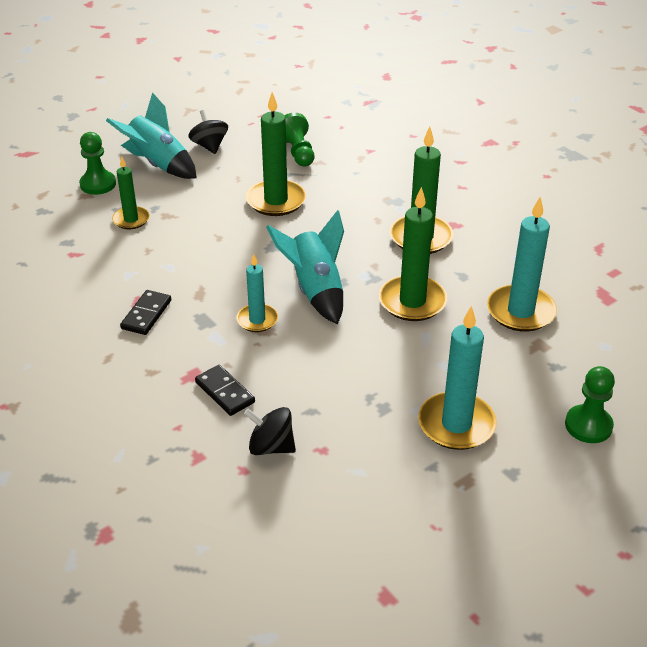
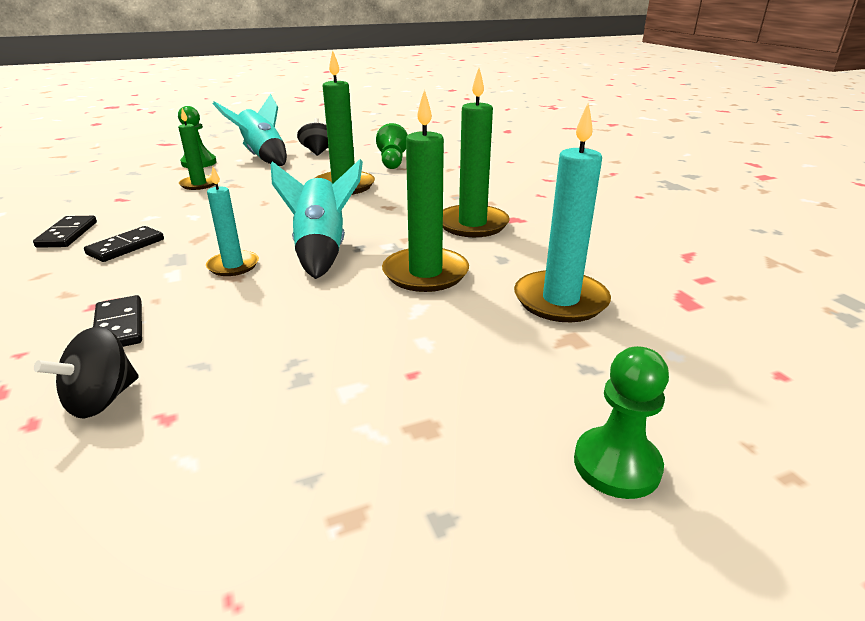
camera: 15 degrees right, 10 degrees down
black spinning top [244,407,296,455] -> black spinning top turned 90 degrees counterclockwise [34,327,139,418]
turquoise candle [418,306,497,450] -> none
none -> black domino [33,216,97,248]

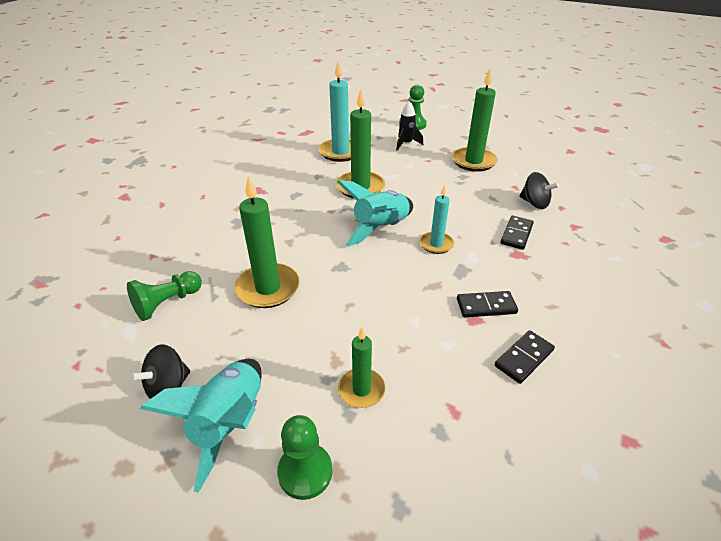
camera: 130 degrees left, 10 degrees up
black spinning top [34,327,139,418] -> black spinning top turned 45 degrees clockwise [520,172,559,209]
green candle [443,68,510,237] -> green candle moved to [452,69,498,172]
none -> black rocket [396,101,423,151]

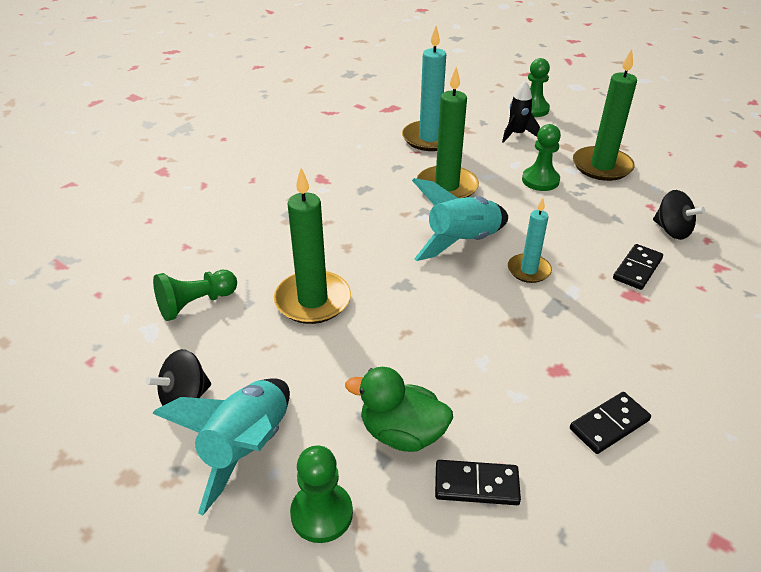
camera: 10 degrees right, 0 degrees up
green candle [338,327,385,408] -> green duck [345,367,453,452]
black domino [457,291,518,317] -> black domino moved to [435,460,521,505]
none -> green pawn [522,124,561,191]

